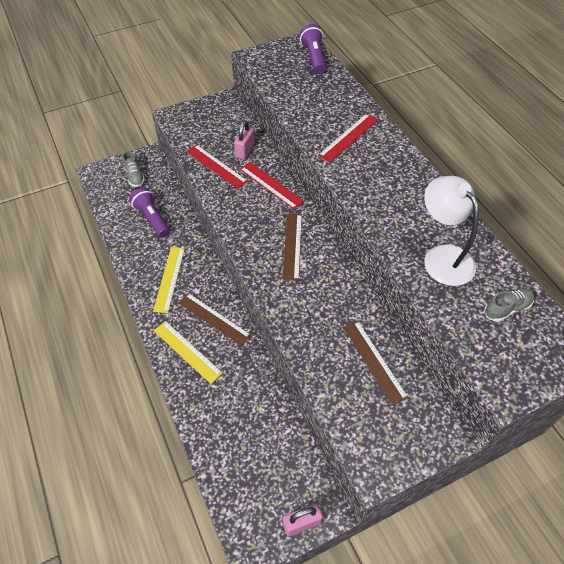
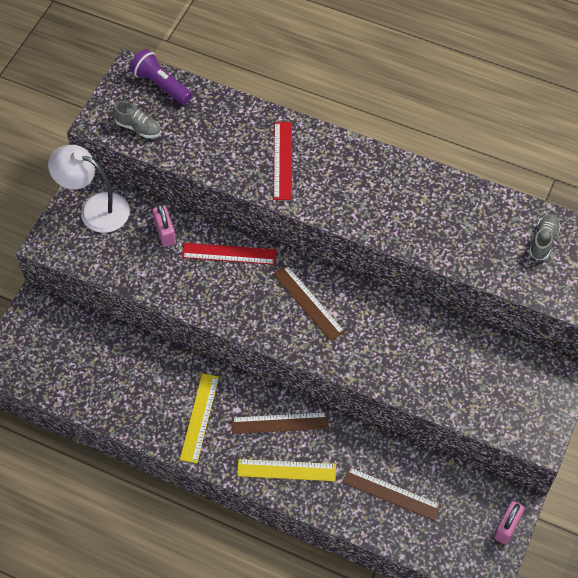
camera: 40 degrees left, 5 degrees up
grey shoe [122,151,145,187] -> grey shoe moved to [113,101,161,138]
purple flashlight [129,187,170,237] -> none
yellow ruler [153,247,185,313] -> yellow ruler turned 45 degrees clockwise [180,373,219,463]
red ruler [186,144,248,189] -> none
brown ruler [343,320,409,406] -> brown ruler moved to [342,467,441,521]
white lamp [424,176,479,286] -> white lamp moved to [48,145,130,233]

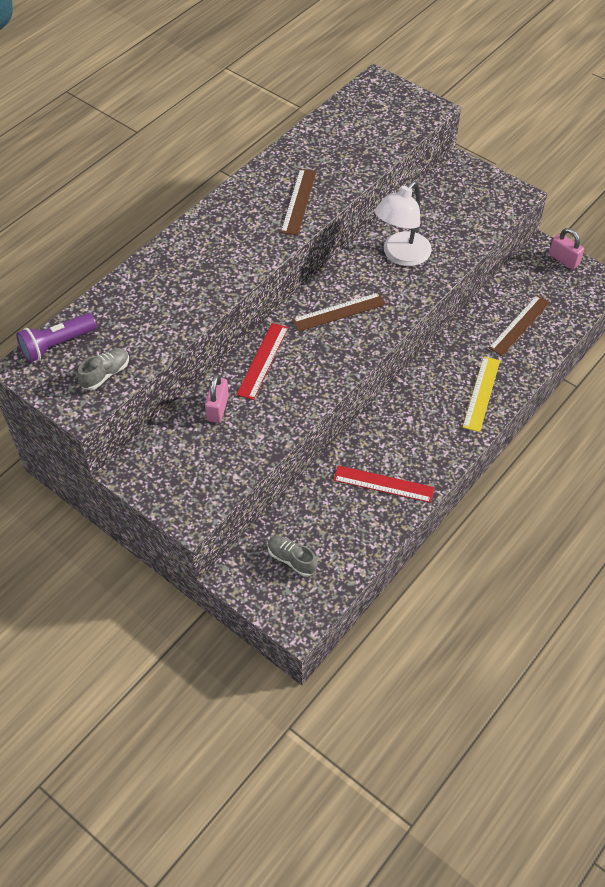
camera: 75 degrees left, 5 degrees down
white lamp [48,145,130,233] -> white lamp moved to [375,181,432,266]
pink padlock [153,204,176,247] -> pink padlock turned 75 degrees counterclockwise [205,374,229,423]
yellow ruler [180,373,219,463] -> none
brown ruler [232,412,329,434] -> brown ruler moved to [281,169,317,235]
red ruler [274,122,292,200] -> red ruler moved to [333,465,435,503]
grey shoe [529,214,561,260] -> grey shoe moved to [268,536,317,576]

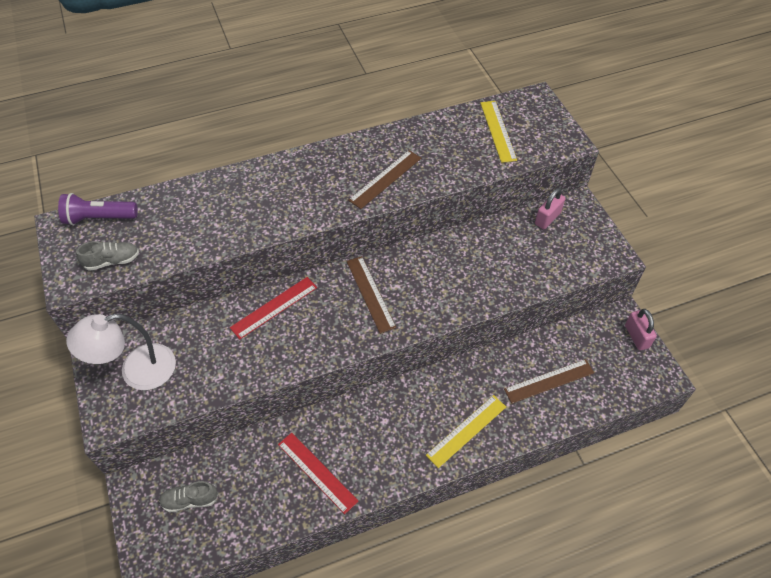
camera: 30 degrees right, 0 degrees up
pink padlock [205,374,229,423] -> pink padlock moved to [535,188,565,229]
grey shoe [268,536,317,576] -> grey shoe turned 75 degrees counterclockwise [159,481,218,513]
brown ruler [292,292,386,332] -> brown ruler turned 60 degrees clockwise [347,256,396,334]
white lamp [375,181,432,266] -> white lamp moved to [66,314,176,390]
none -> yellow ruler [480,101,517,163]

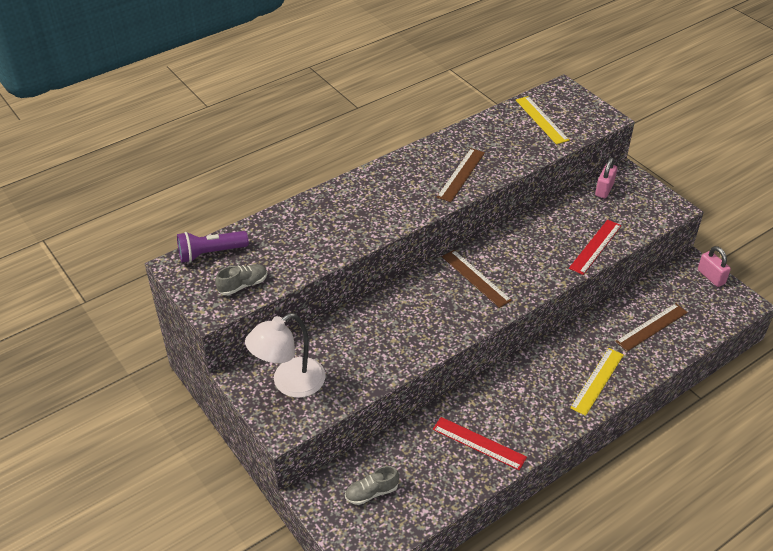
camera: 15 degrees left, 10 degrees down
red ruler [230,277,317,339] -> red ruler moved to [569,220,622,275]

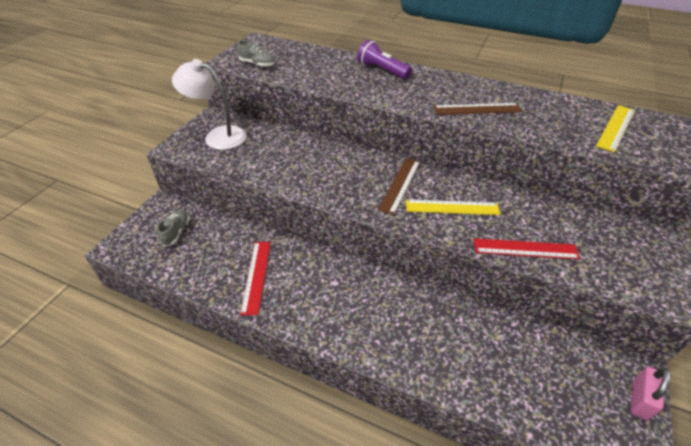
camera: 60 degrees right, 0 degrees up
purple flashlight [177,231,249,263] -> purple flashlight moved to [357,40,412,79]
grey shoe [345,466,399,505] -> grey shoe turned 60 degrees clockwise [157,210,190,247]
yellow ruler [570,348,624,416] -> yellow ruler moved to [406,199,501,215]
pink padlock [595,158,617,198] -> none
brown ruler [616,303,688,351] -> none

